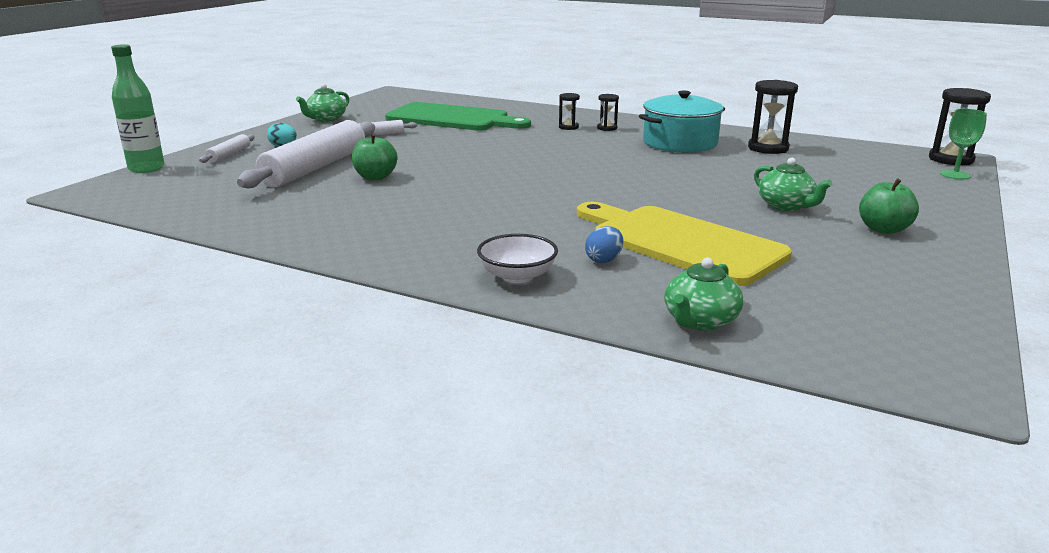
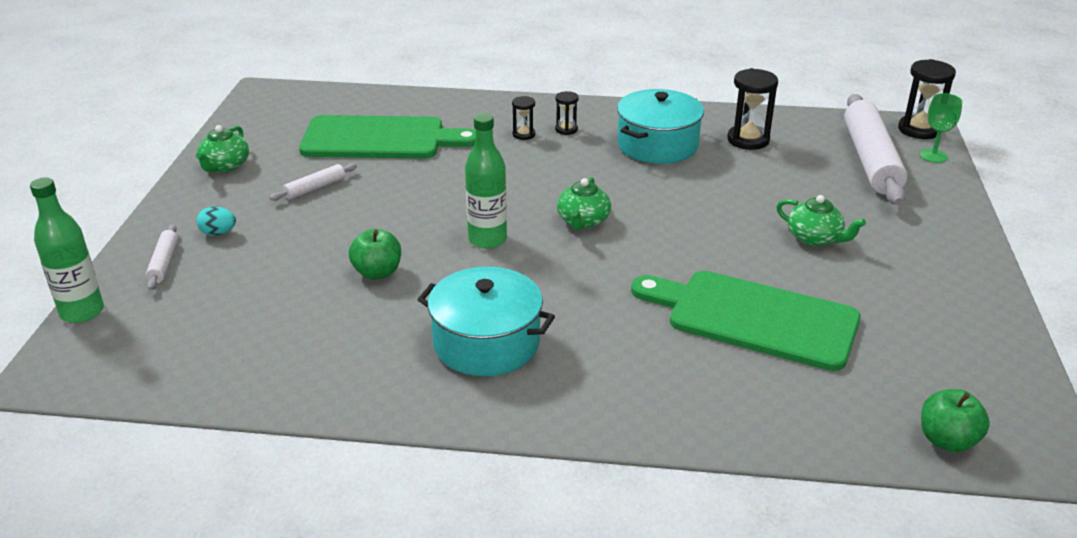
camera: 20 degrees left, 10 degrees up
white rolling pin [237,120,375,188] -> white rolling pin moved to [844,94,907,205]
white bowl [477,234,558,283] -> none
yellow cutting board [577,202,792,286] -> green cutting board [631,271,861,371]
blue egg [585,226,623,263] -> none
green teapot [664,257,743,331] -> green teapot moved to [557,177,611,230]
green apple [859,178,919,234] -> green apple moved to [921,389,990,452]
none -> turquoise pot [417,267,555,376]
none -> green bottle [465,113,507,249]

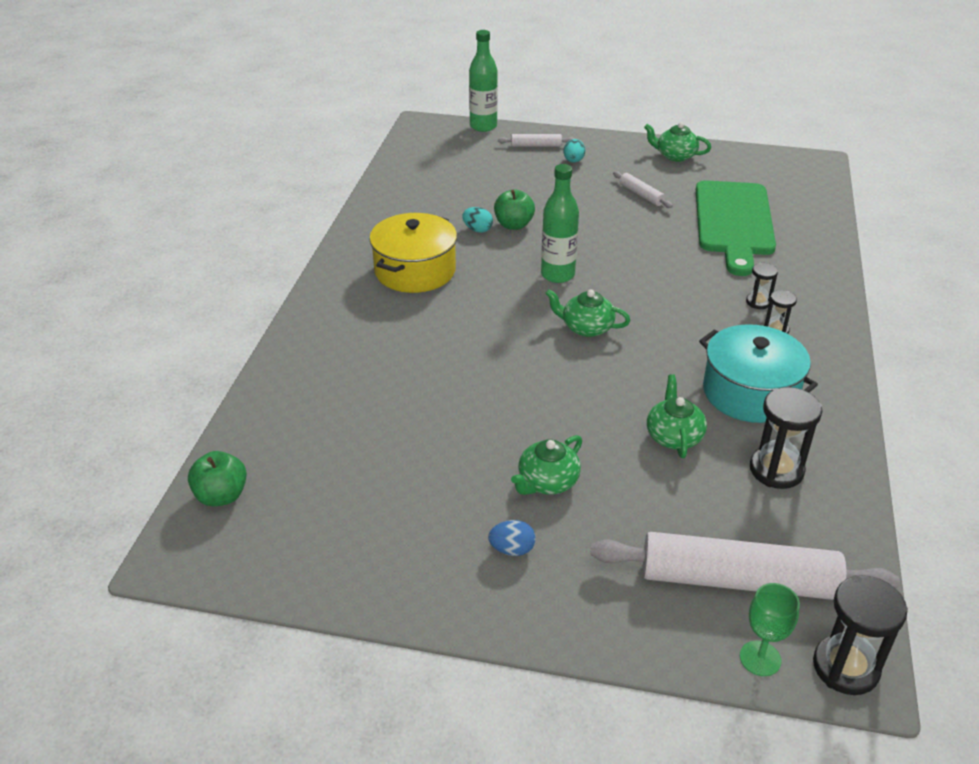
camera: 95 degrees right, 5 degrees up
turquoise pot [417,267,555,376] -> yellow pot [369,213,457,293]
green cutting board [631,271,861,371] -> none
none -> turquoise egg [463,207,493,233]
none -> blue egg [488,520,535,556]
none -> green teapot [647,374,707,458]

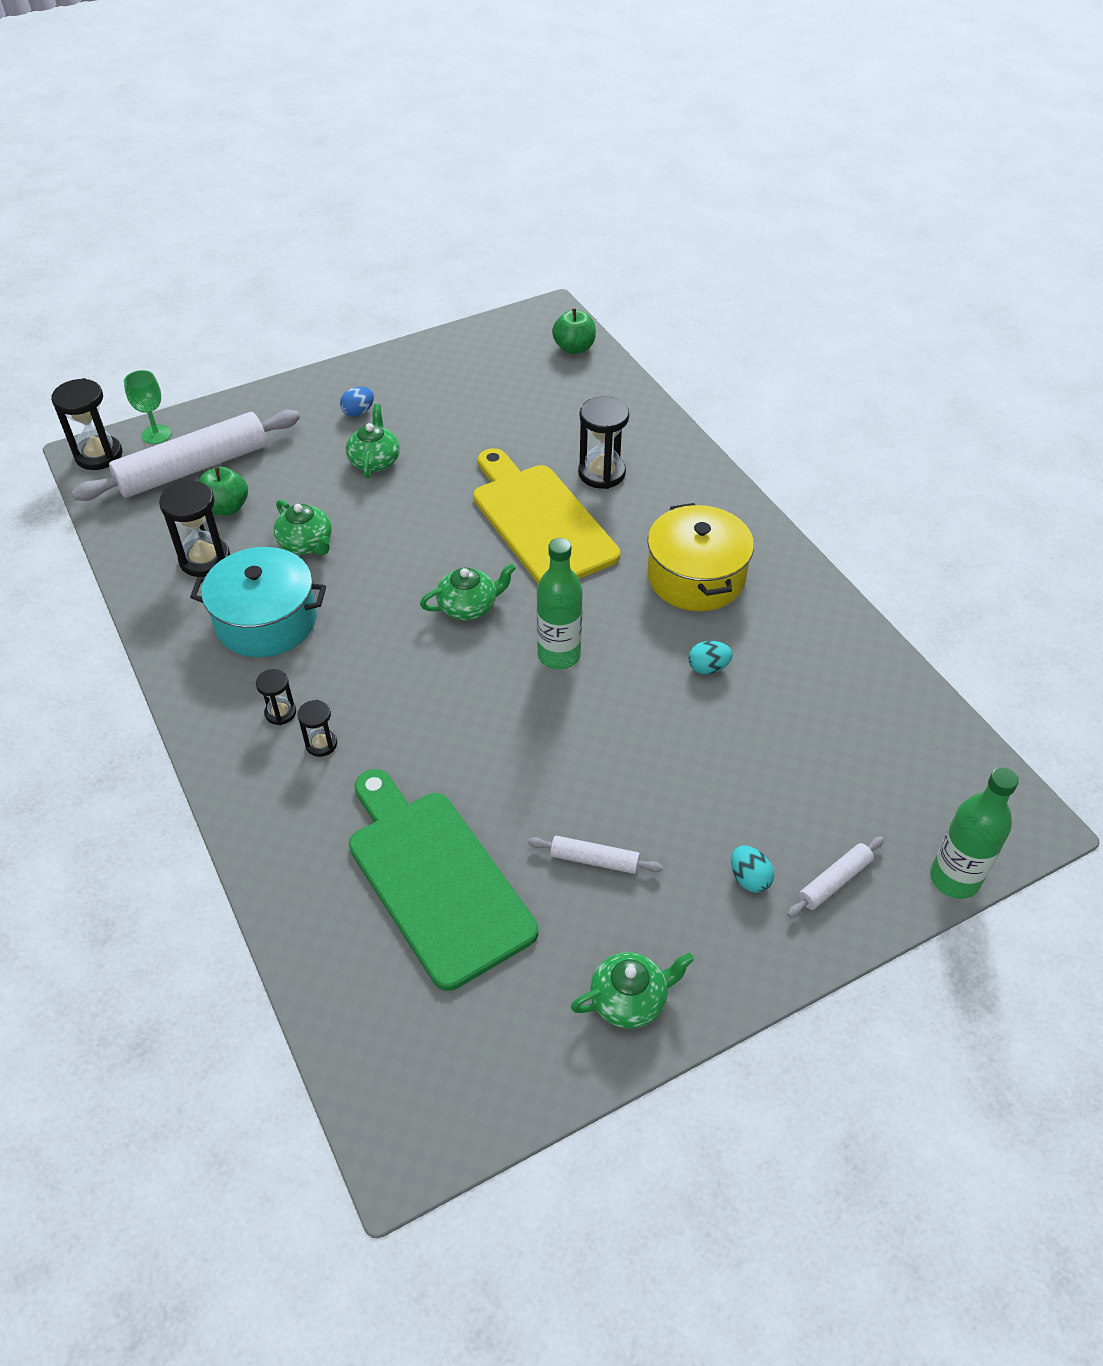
camera: 140 degrees right, 10 degrees up
green apple [494,189,535,230] -> green apple moved to [199,467,248,516]
none -> yellow cutting board [473,448,620,584]
none -> black hourglass [578,396,629,489]

